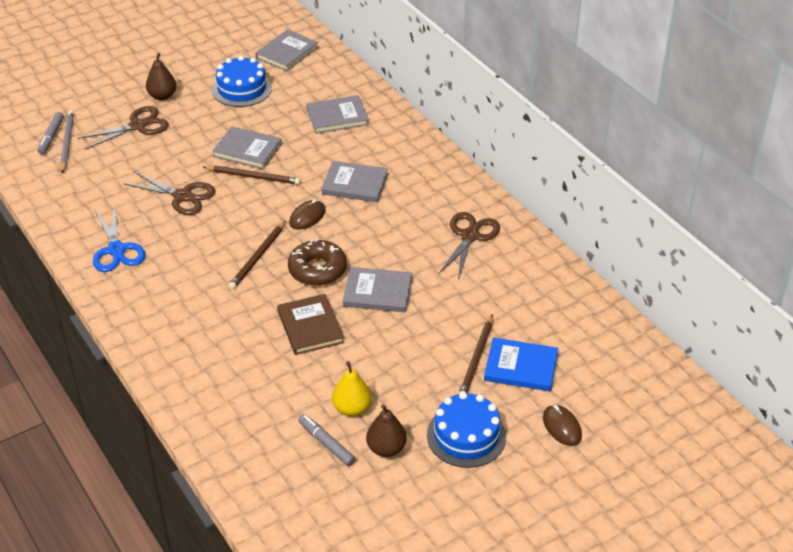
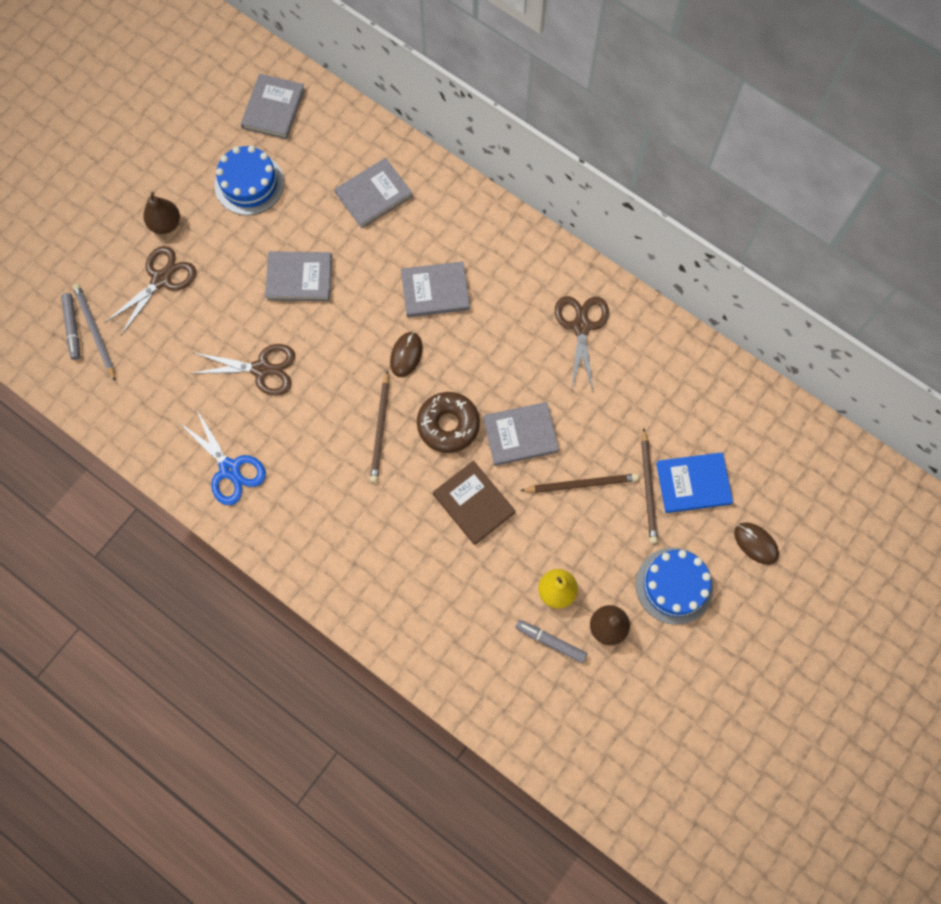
camera: 20 degrees left, 30 degrees up
brown pencil [203,166,301,185] -> brown pencil moved to [520,474,639,493]

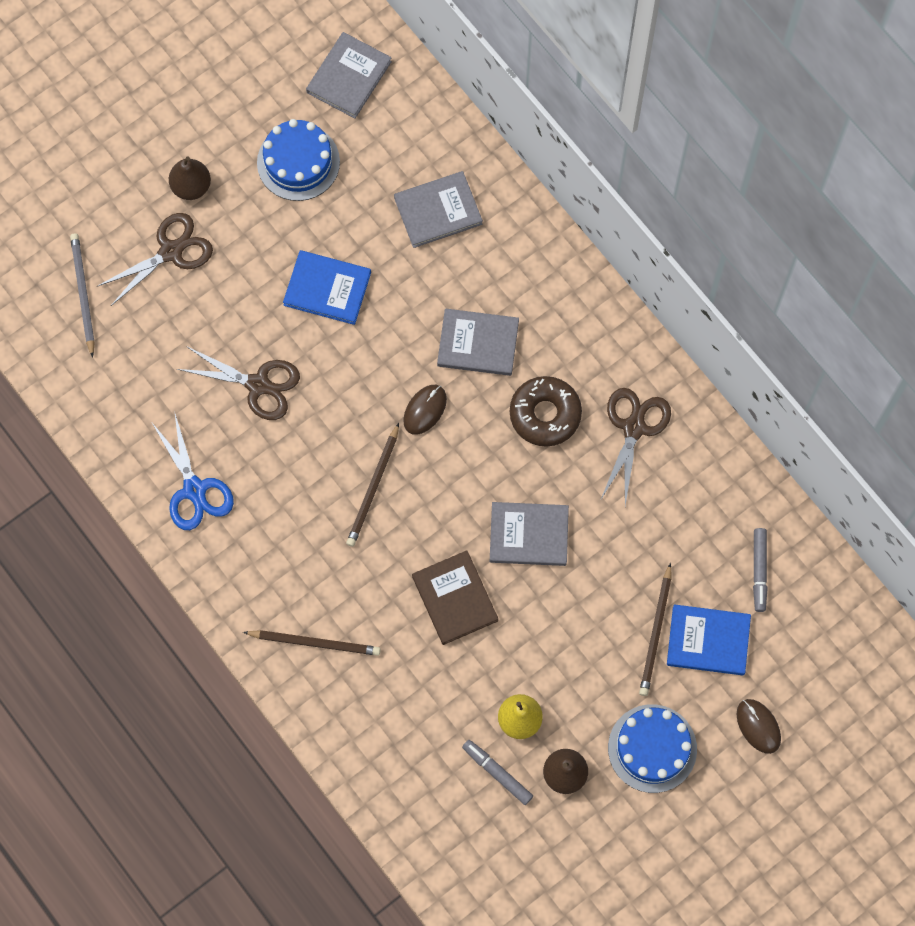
camera: 15 degrees right, 0 degrees up
grey marker [61,293,80,360] -> grey marker moved to [753,528,768,612]
grey book [265,251,332,301] -> blue book [283,250,371,325]
brown donut [417,392,480,453] -> brown donut moved to [510,376,582,447]
brown pencil [520,474,639,493] -> brown pencil moved to [243,630,381,656]

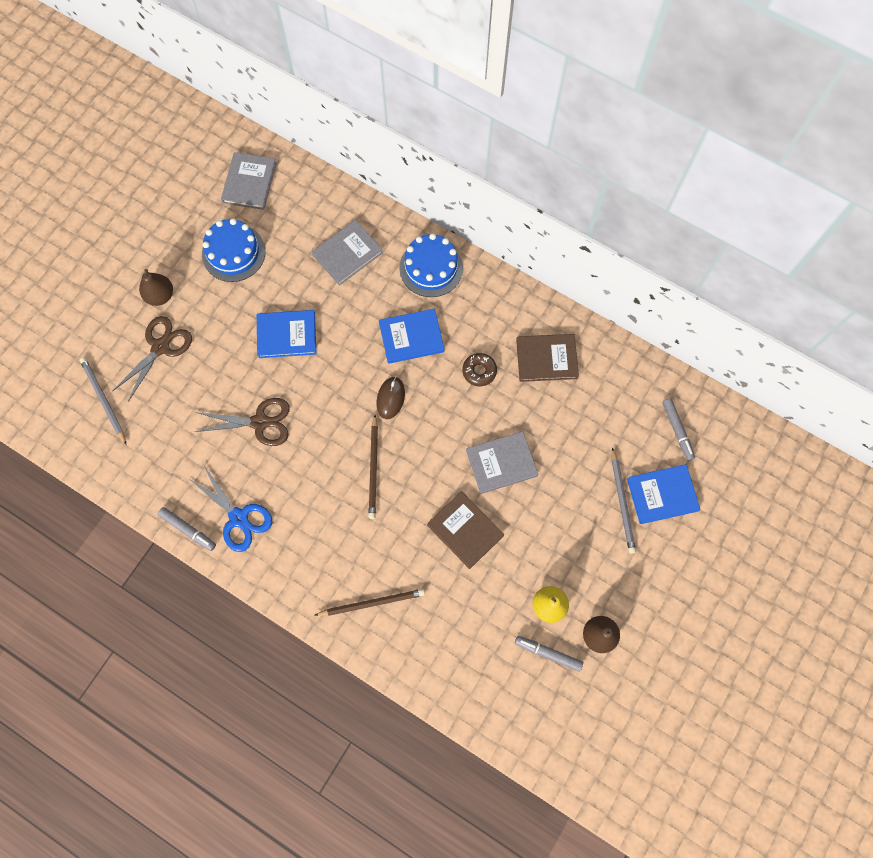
camera: 20 degrees left, 0 degrees up
grey book [437,308,519,376] -> blue book [379,309,444,364]
brown donut [510,376,582,447] -> brown donut [462,353,497,386], size x0.62
brown scissors [601,388,671,505] -> brown book [516,334,579,382]
blue cake [608,704,697,793] -> blue cake moved to [399,233,463,297]
brown pencil [639,563,671,696] -> grey pencil [612,447,636,554]
brown mouse [737,699,781,754] -> none
none -> grey marker [158,507,216,551]

